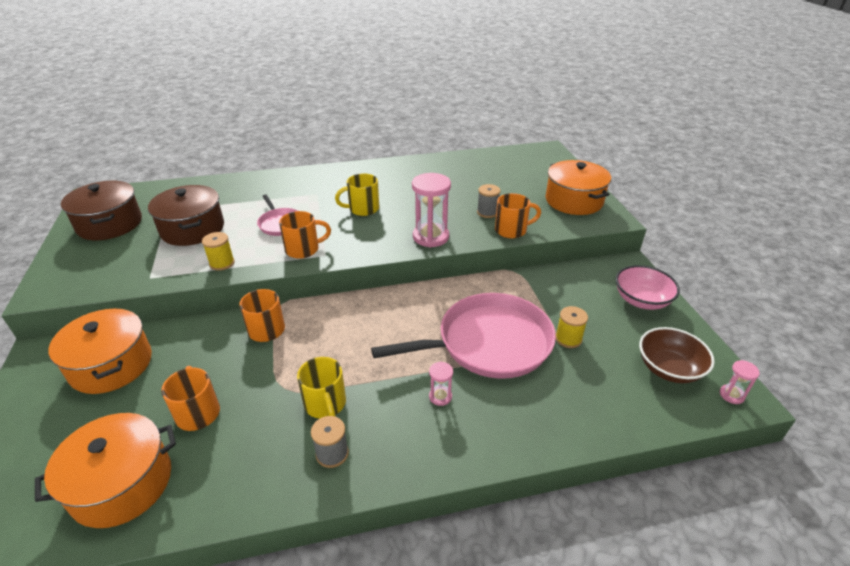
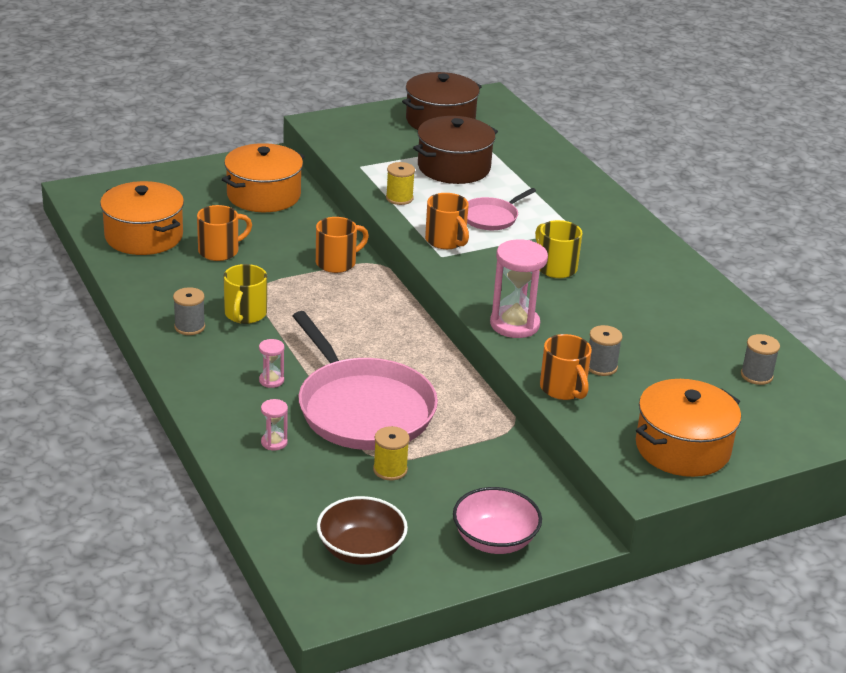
camera: 75 degrees right, 5 degrees down
yellow mug [297,357,346,419] -> yellow mug turned 45 degrees counterclockwise [224,264,267,324]
pink hourglass [720,360,760,404] -> pink hourglass moved to [261,399,288,450]
none -> grey spool [741,334,780,385]

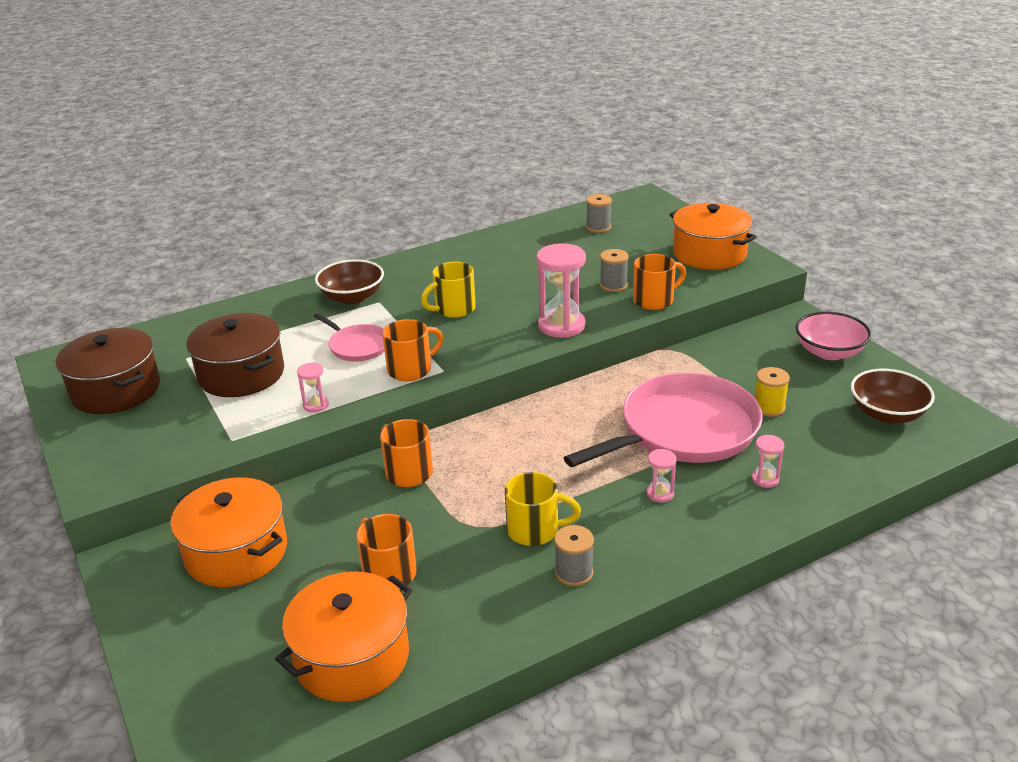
camera: 90 degrees left, 0 degrees up
yellow spool [386,162,415,205] -> pink hourglass [297,362,329,413]
none -> brown bowl [315,259,384,304]

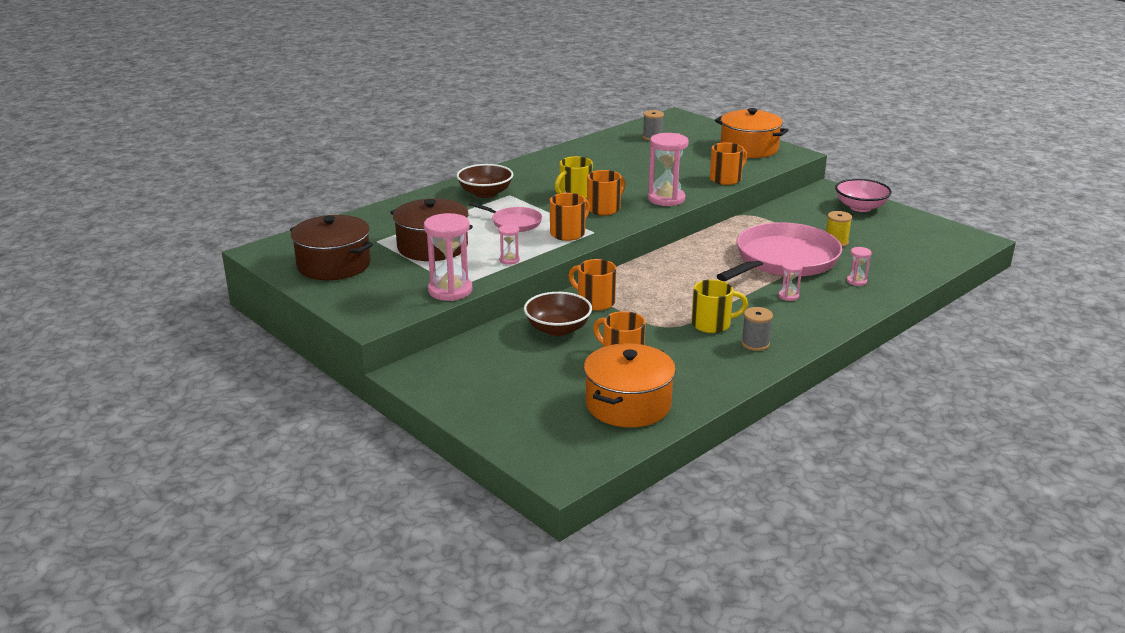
camera: 15 degrees left, 5 degrees down
orange pot [170,477,287,587] -> none
grey spool [600,249,629,292] -> none
brown bowl [851,369,935,423] -> brown bowl moved to [524,292,592,336]
none -> pink hourglass [424,213,472,301]
none -> orange mug [587,170,625,215]

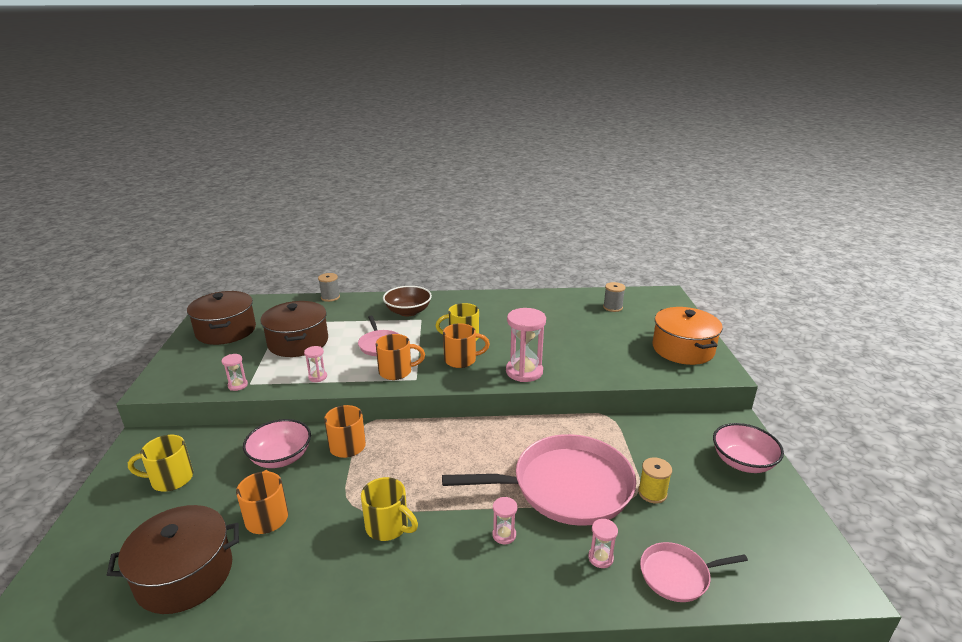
camera: 40 degrees right, 0 degrees up
pink hourglass [424,213,472,301] -> pink hourglass [222,354,248,391], size x0.49
brown bowl [524,292,592,336] -> pink bowl [243,419,311,468]
orange pot [584,343,676,428] -> brown pot [107,505,239,614]
orange mug [710,142,747,185] -> none
grey spool [741,307,773,351] -> grey spool moved to [318,273,340,302]
none -> yellow mug [128,435,193,492]
none -> pink pan [640,542,748,602]

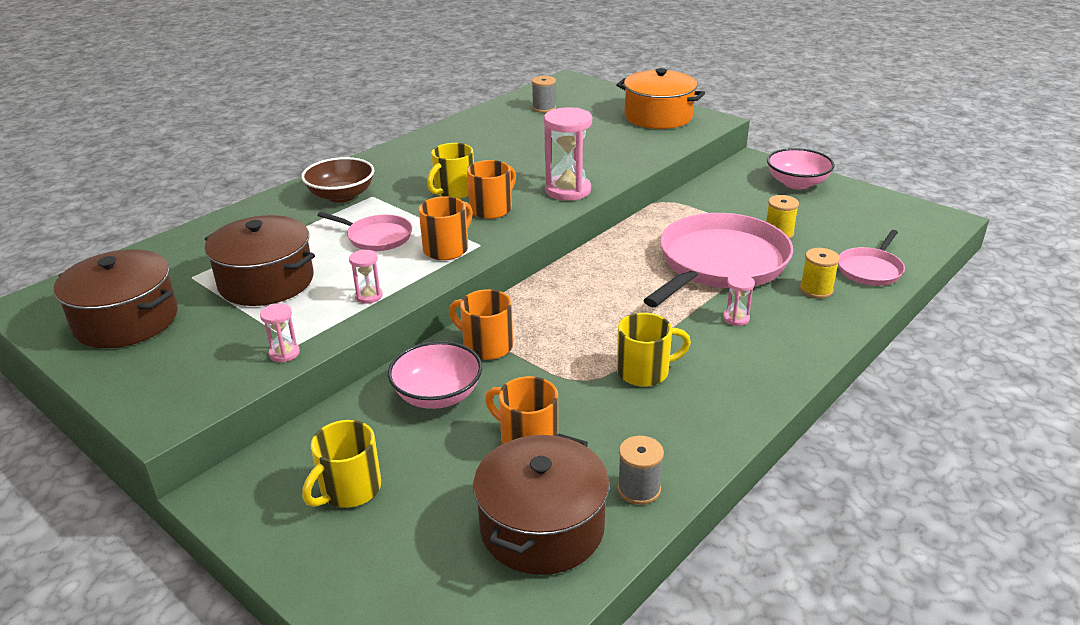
camera: 45 degrees left, 5 degrees up
grey spool [318,273,340,302] -> grey spool moved to [617,436,664,505]
pink hourglass [588,519,618,568] -> yellow spool [800,248,840,298]

